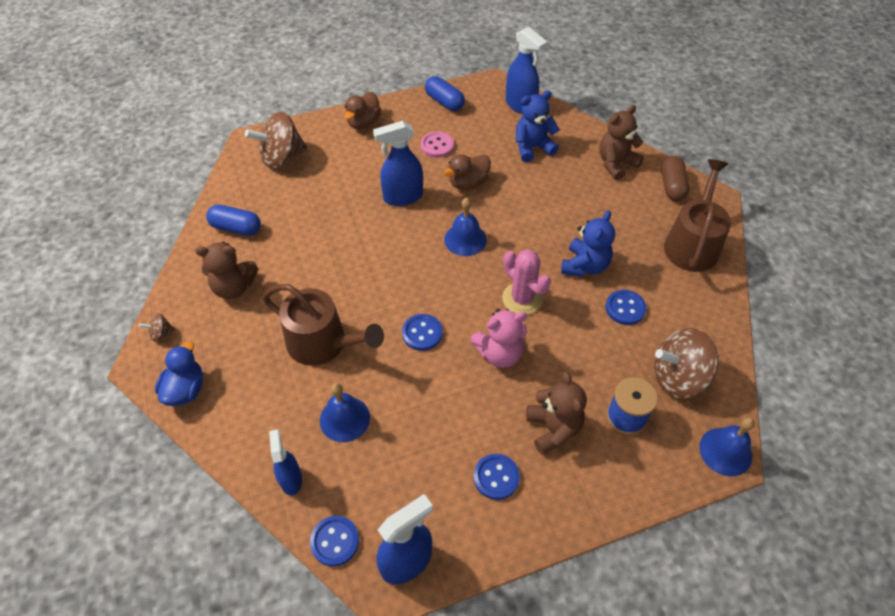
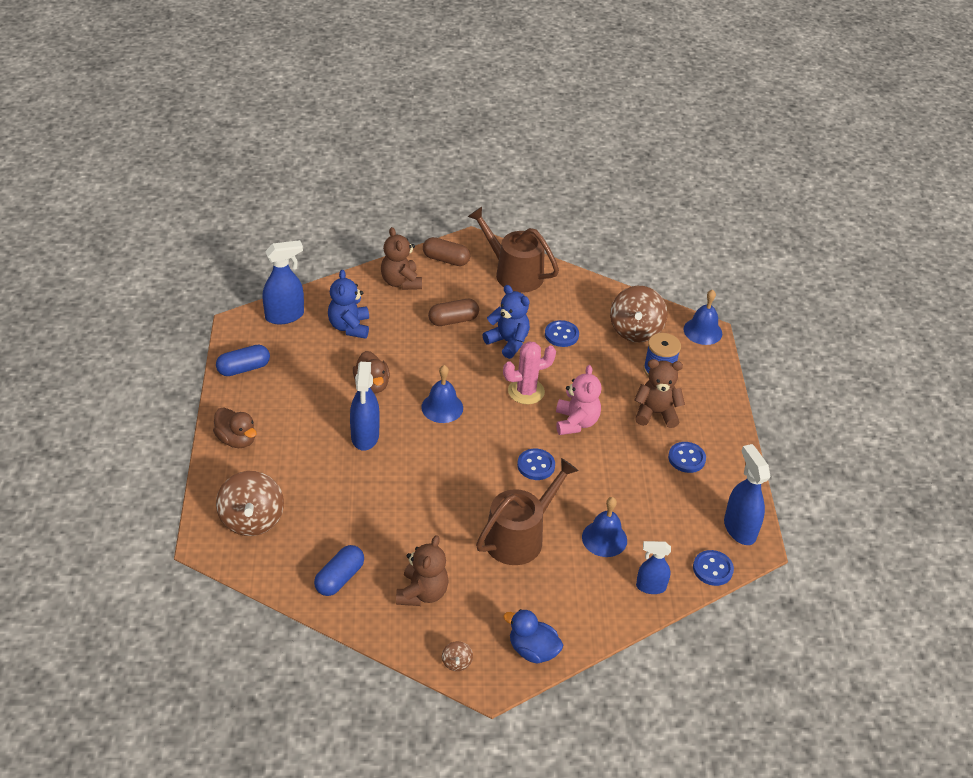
camera: 75 degrees left, 10 degrees down
pink button [421,131,454,158] -> none
none -> brown capsule [428,299,479,326]

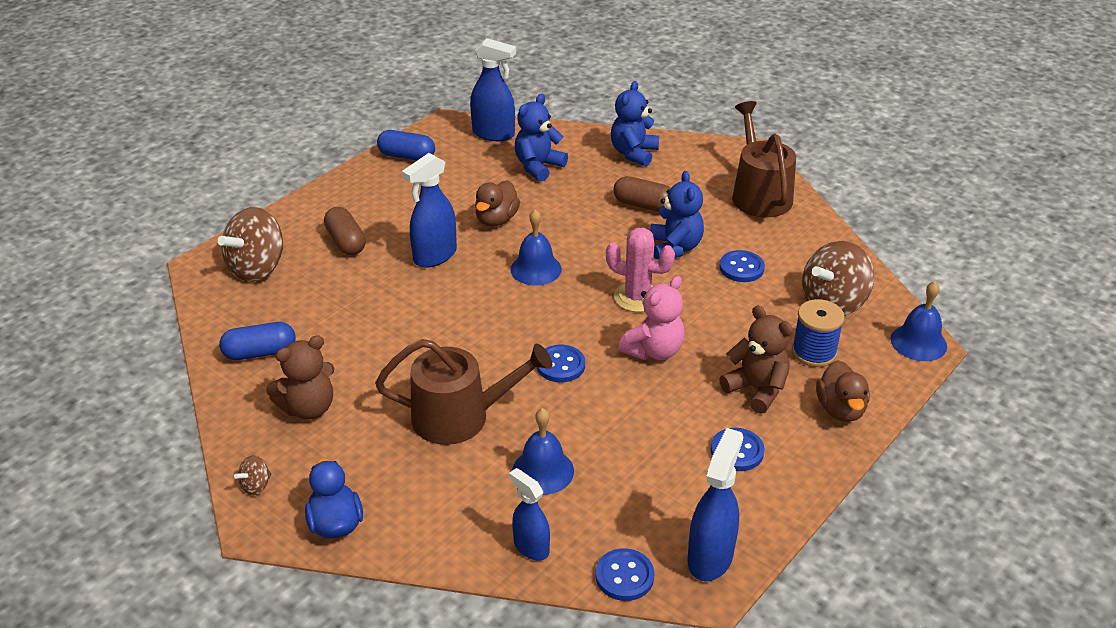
camera: 45 degrees right, 5 degrees down
brown duck [213,408,256,448] -> brown duck moved to [816,360,870,422]
brown teddy bear [381,227,422,290] -> blue teddy bear [611,81,659,167]
brown capsule [423,237,470,266] -> brown capsule moved to [324,207,366,255]

